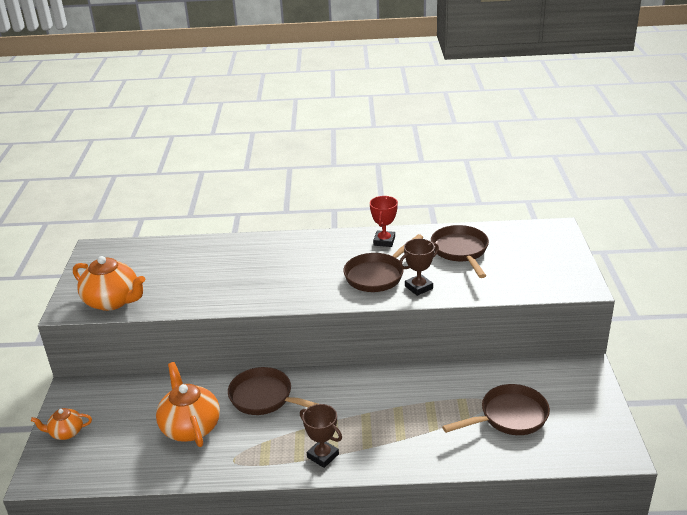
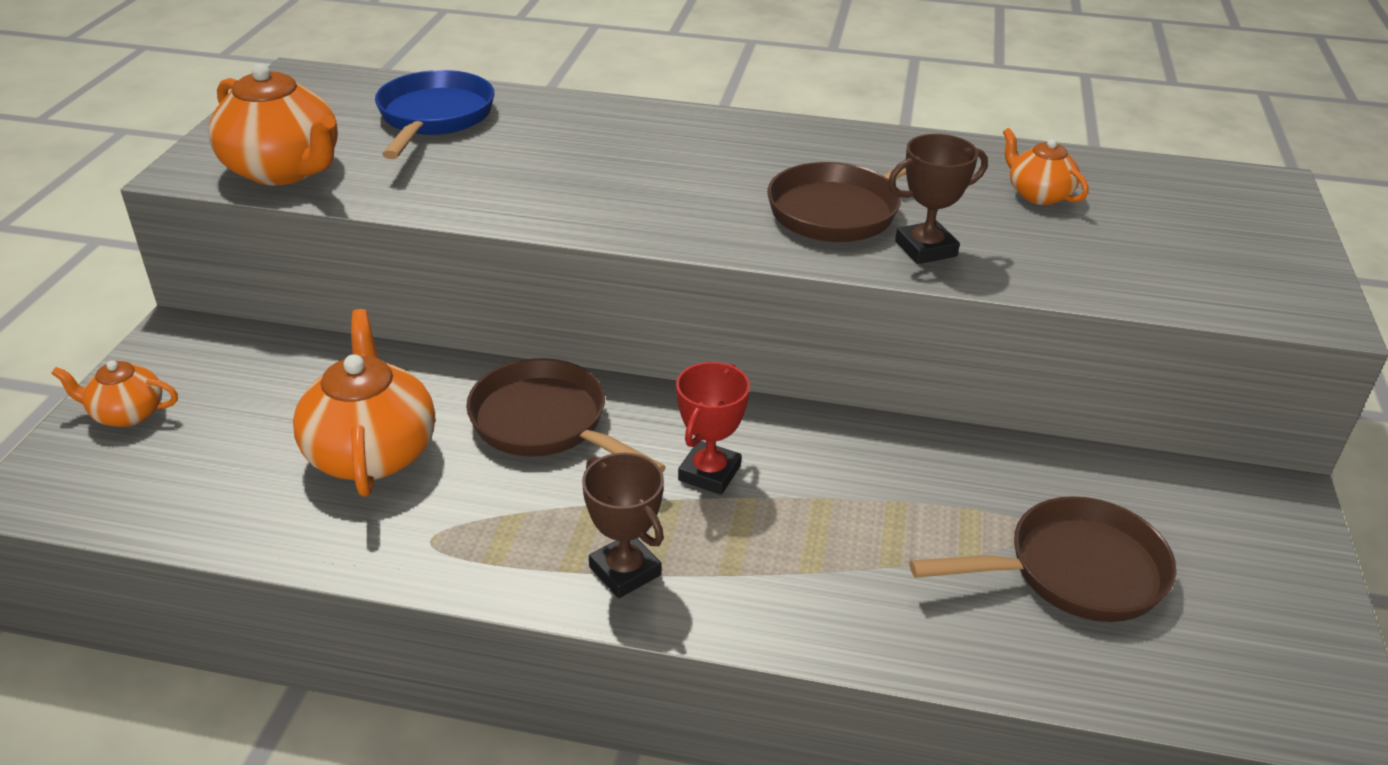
camera: 10 degrees right, 5 degrees up
red trophy [370,196,398,247] -> red trophy moved to [676,362,750,495]
brown pan [431,225,489,278] -> orange teapot [1003,128,1088,205]
none -> blue pan [375,70,494,159]

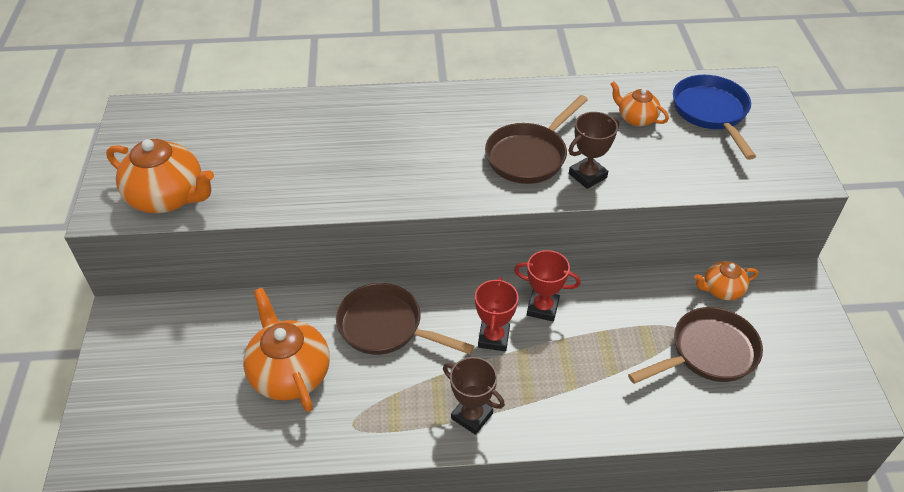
camera: 15 degrees left, 10 degrees up
orange teapot [51,360,178,427] -> orange teapot moved to [694,261,758,300]
blue pan [375,70,494,159] -> blue pan moved to [673,75,756,160]
none -> red trophy [514,250,581,322]

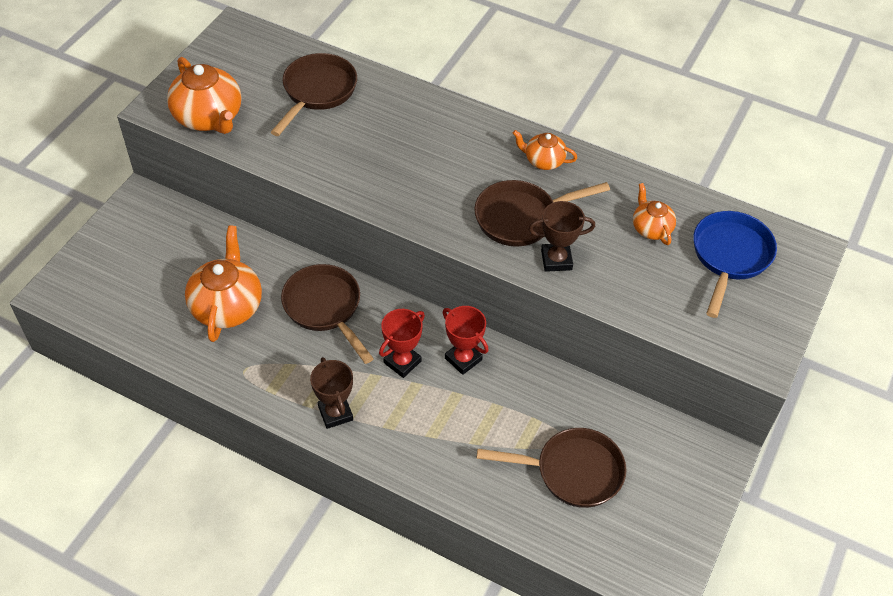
camera: 30 degrees right, 5 degrees up
orange teapot [694,261,758,300] -> orange teapot moved to [513,130,577,170]
none -> brown pan [271,53,357,136]

